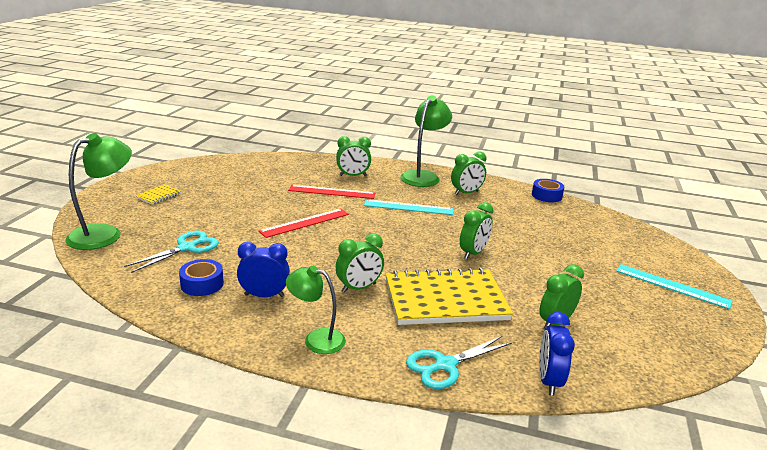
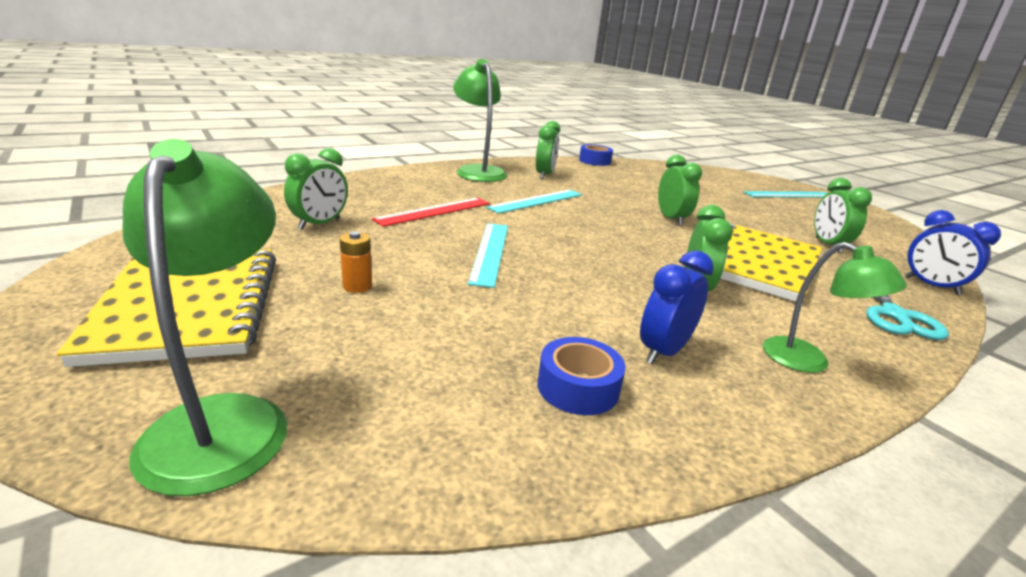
camera: 50 degrees left, 0 degrees up
turquoise scissors [124,231,219,273] -> none
yellow notebook [136,184,181,205] -> yellow notebook [57,249,276,367], size x2.48
red ruler [259,208,349,238] -> turquoise ruler [468,223,508,288]
green lamp [286,266,346,354] -> green lamp turned 105 degrees counterclockwise [763,242,907,373]
green clock [336,136,371,176] -> green clock moved to [284,148,348,230]
none -> orange battery [340,231,372,293]

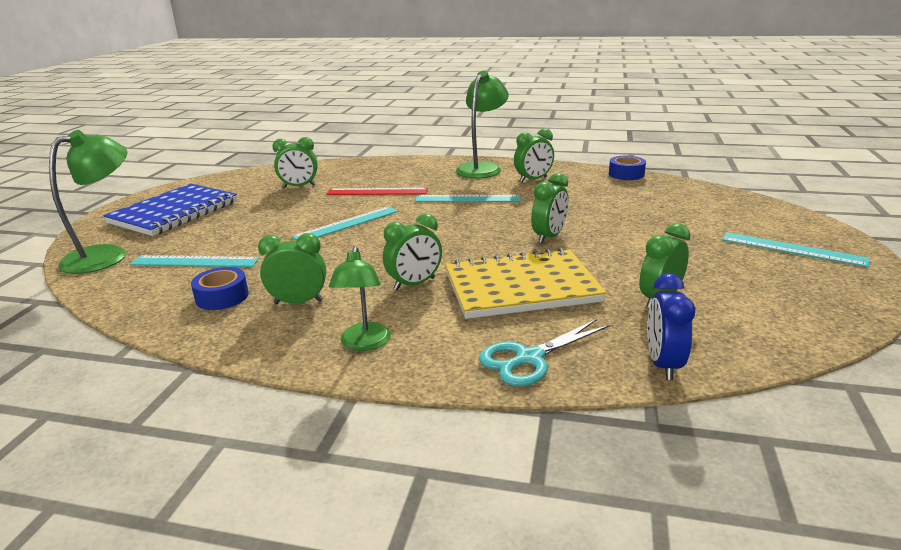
camera: 50 degrees right, 0 degrees up
yellow notebook [57,249,276,367] -> blue notebook [103,184,237,236]
orange battery [340,231,372,293] -> none
blue clock [640,251,714,364] -> green clock [258,233,326,304]
none -> turquoise ruler [130,255,260,267]

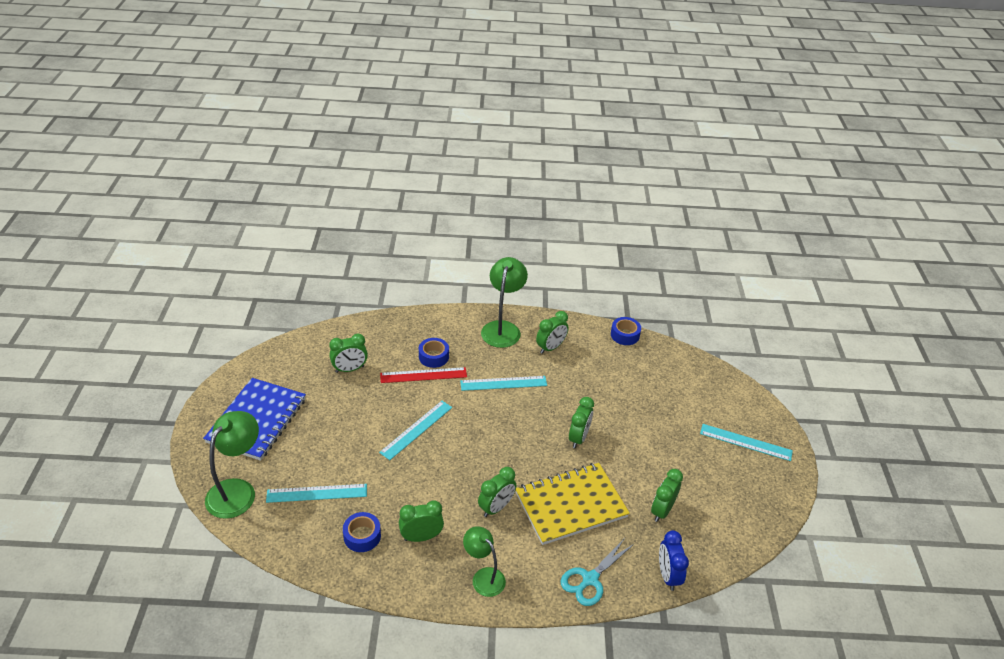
camera: 15 degrees left, 15 degrees up
green lamp [329,246,391,351] -> green lamp turned 150 degrees clockwise [463,526,506,597]
none -> blue tape [419,338,449,368]

